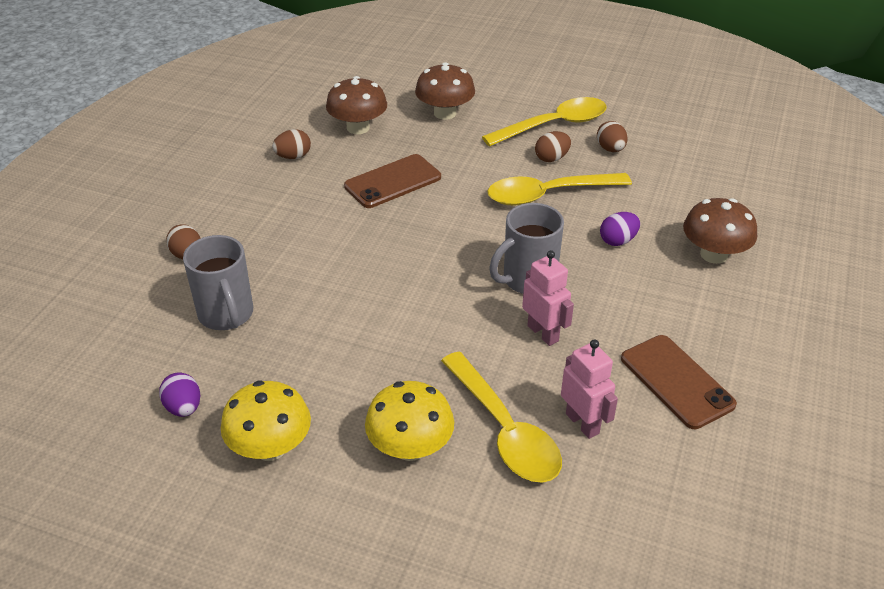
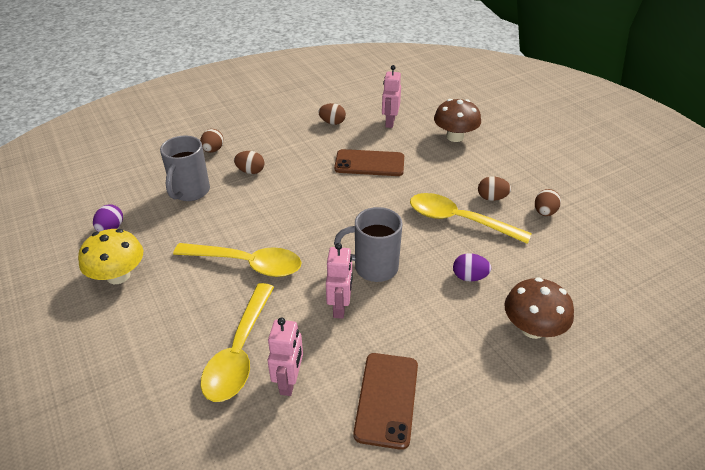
camera: 40 degrees right, 0 degrees up
brown mushroom [326,76,387,134] -> pink robot [382,65,401,128]
yellow mushroom [365,381,454,461] -> none
yellow spoon [482,97,607,146] -> yellow spoon moved to [173,243,301,277]
none -> brown egg [234,151,264,174]

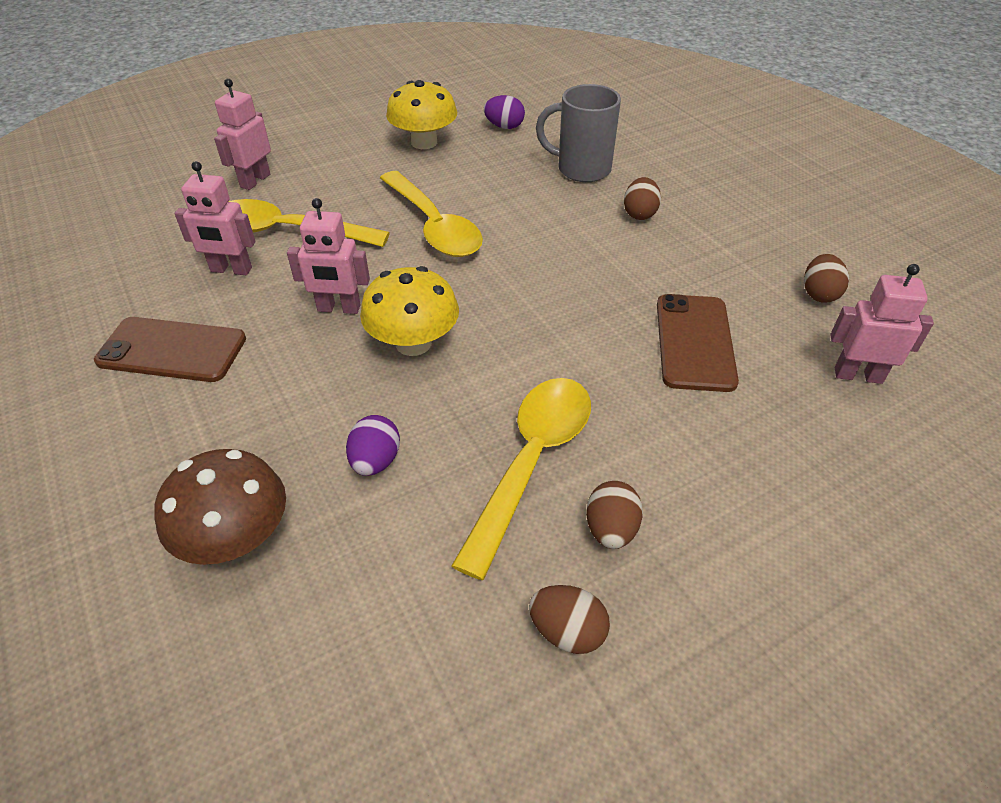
camera: 90 degrees right, 5 degrees up
yellow spoon [173,243,301,277] -> yellow spoon turned 45 degrees counterclockwise [380,171,483,257]
brown egg [200,129,224,153] -> none
grey mug [334,207,403,282] -> yellow mushroom [360,266,459,356]
brown mushroom [434,99,481,142] -> none
none -> pink robot [214,78,271,190]

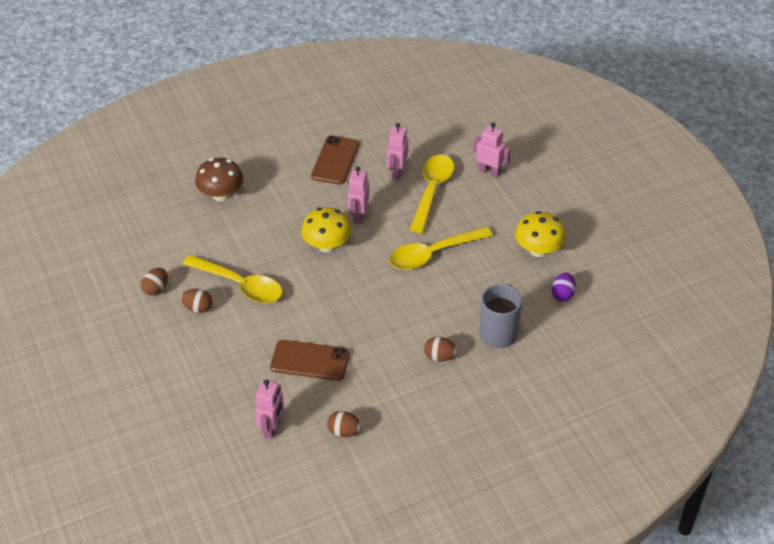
camera: 95 degrees right, 0 degrees up
purple egg [346,415,400,476] -> none

